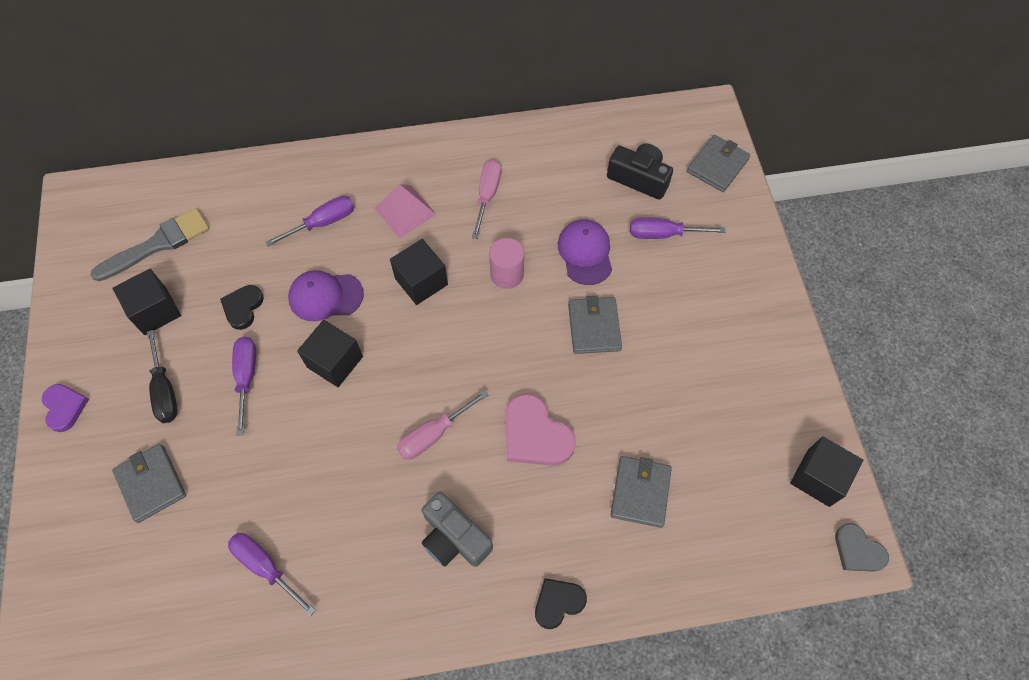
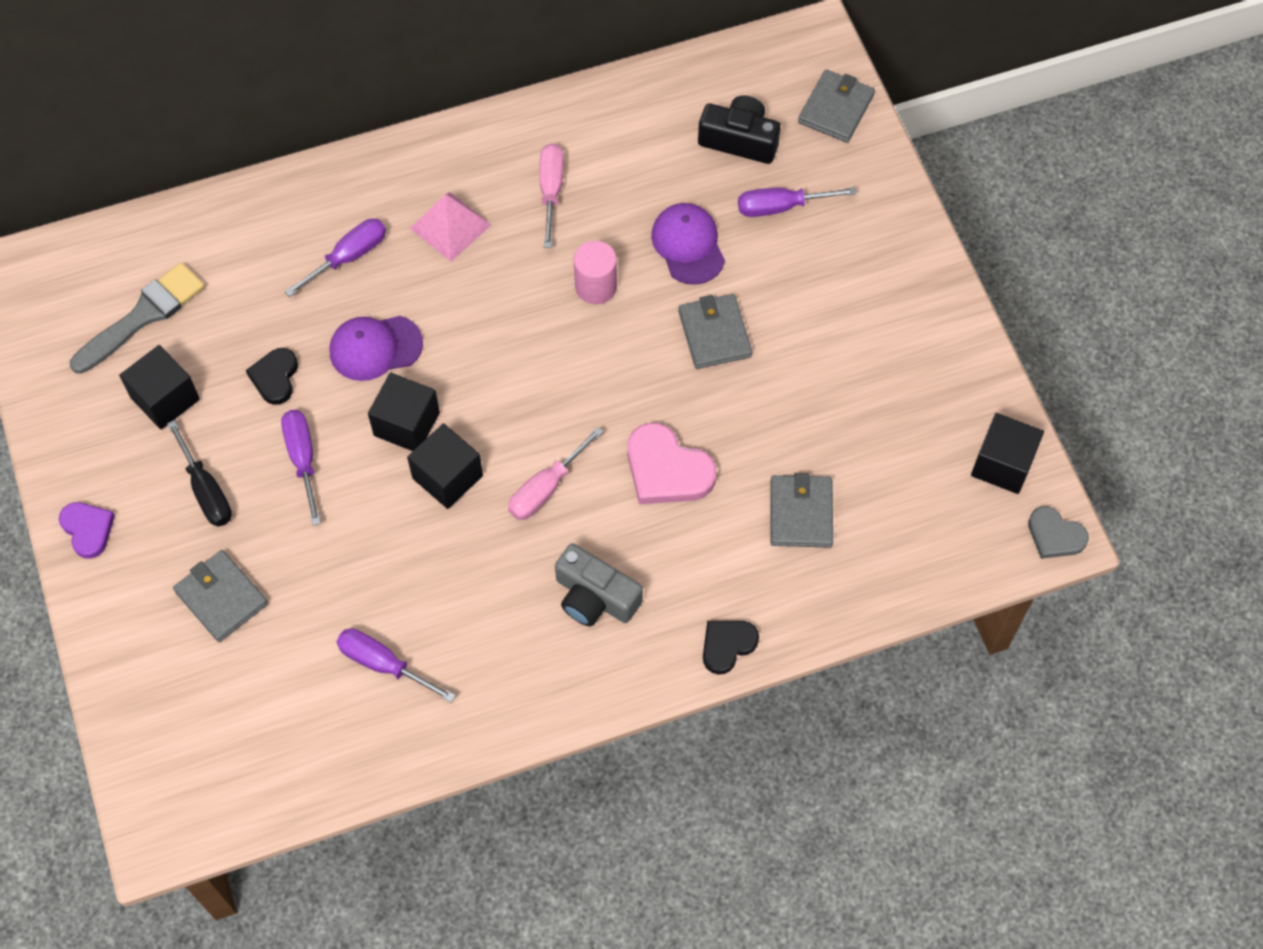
camera: 10 degrees left, 0 degrees up
black cube [390,239,448,305] -> black cube moved to [407,423,483,509]

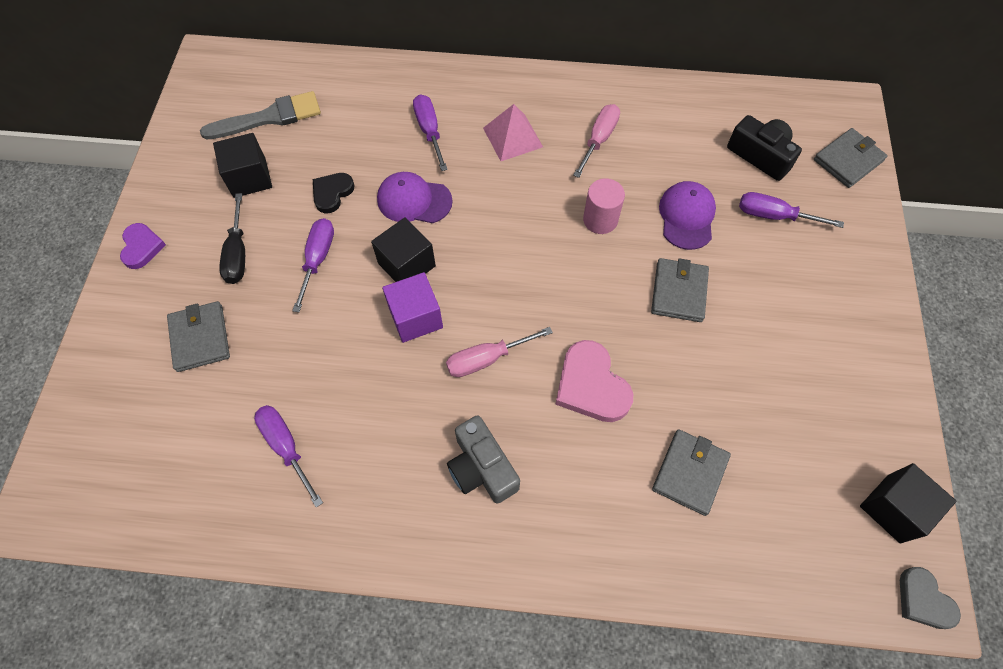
camera: 25 degrees right, 0 degrees up
purple screwdriver [284,219,386,297] -> purple screwdriver turned 90 degrees counterclockwise [413,94,448,171]
black cube [407,423,483,509] -> purple cube [382,272,443,343]
black heart [703,621,759,675] -> none

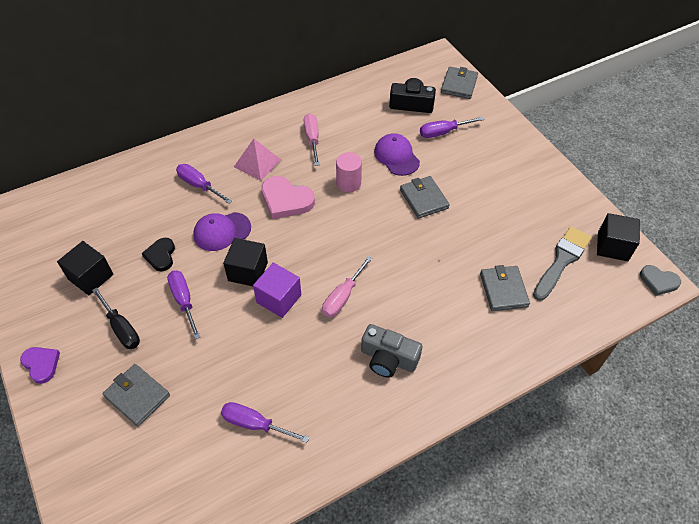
camera: 35 degrees left, 10 degrees down
grey brush [200,91,321,140] -> grey brush moved to [533,227,591,301]
pink heart [555,340,633,422] -> pink heart moved to [261,176,315,219]

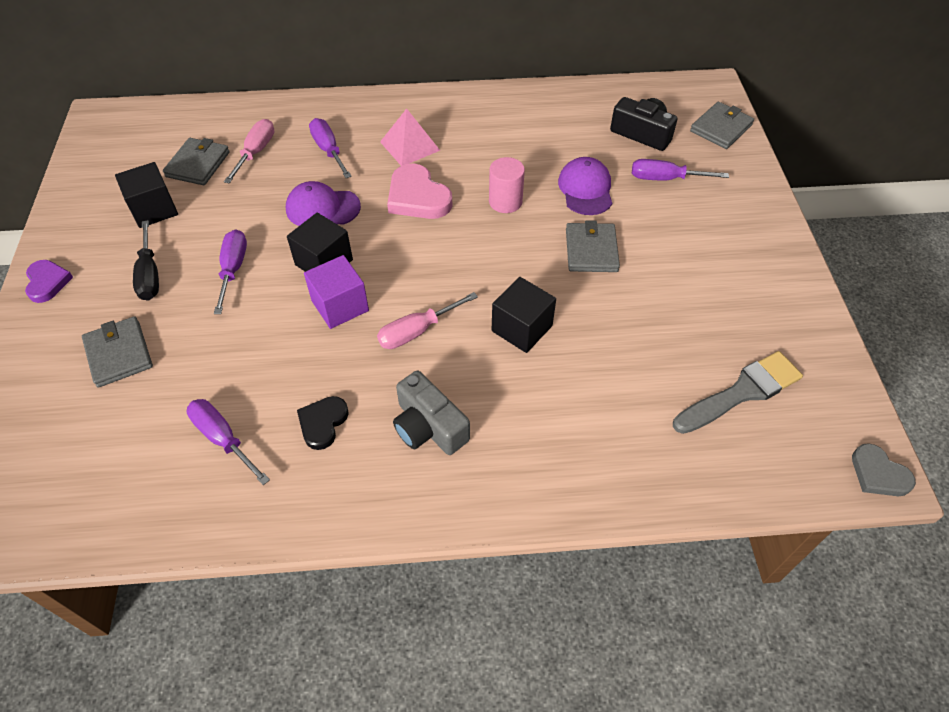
camera: 25 degrees right, 0 degrees up
black heart [142,238,175,272] -> black heart moved to [297,396,349,450]
pink screwdriver [304,113,319,166] -> pink screwdriver moved to [224,119,274,184]
grey wallet [480,265,530,311] -> grey wallet moved to [163,138,230,185]
black cube [597,213,640,261] -> black cube moved to [492,277,556,353]

